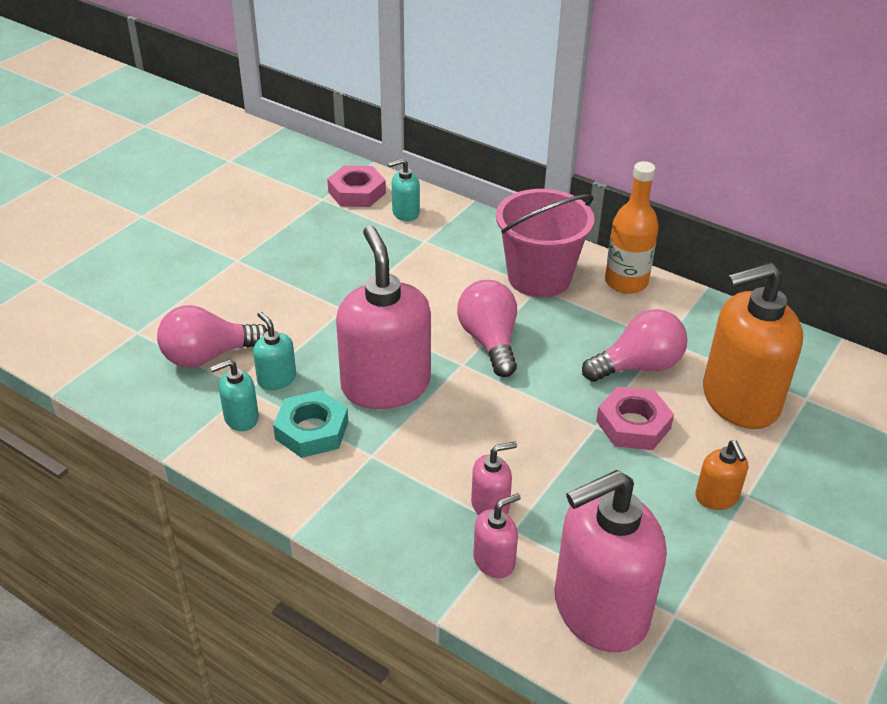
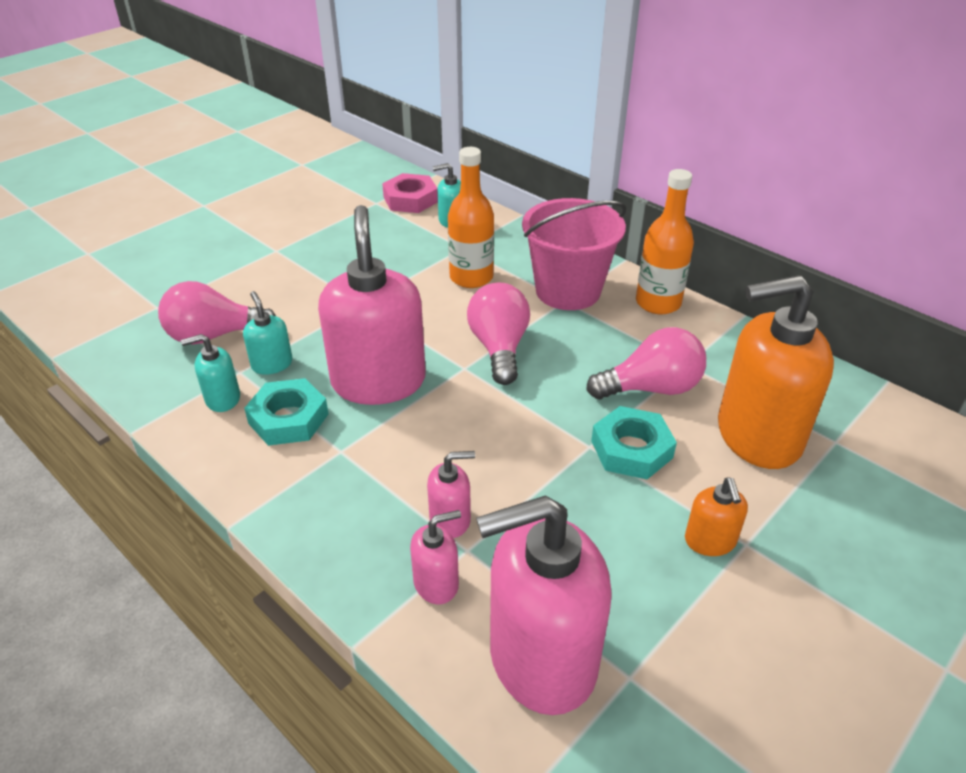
camera: 10 degrees right, 0 degrees up
pink nut [596,386,674,450] -> turquoise nut [591,406,677,479]
none -> orange bottle [448,147,494,288]

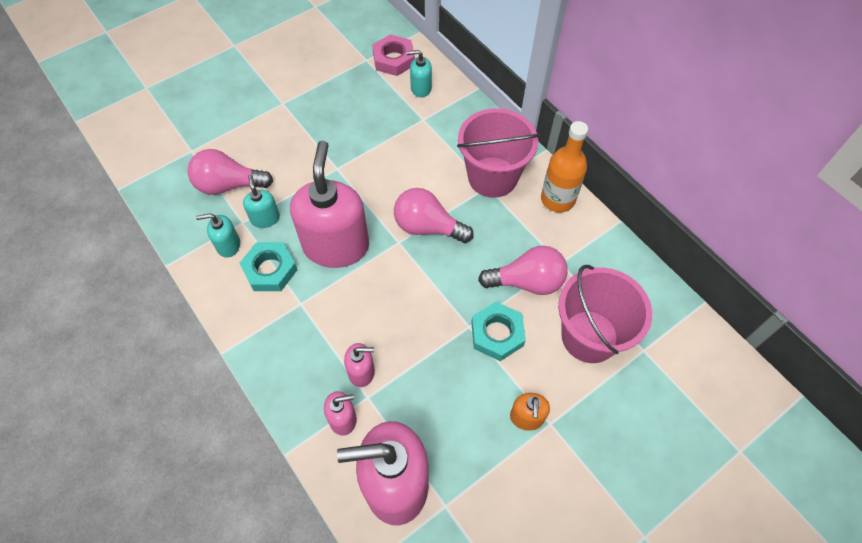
camera: 10 degrees right, 20 degrees up
orange bottle [448,147,494,288] -> none
pink light bulb [467,283,530,385] -> pink light bulb turned 75 degrees counterclockwise [394,188,474,243]
orange soap dispenser [718,275,834,469] -> pink bucket [558,265,652,363]

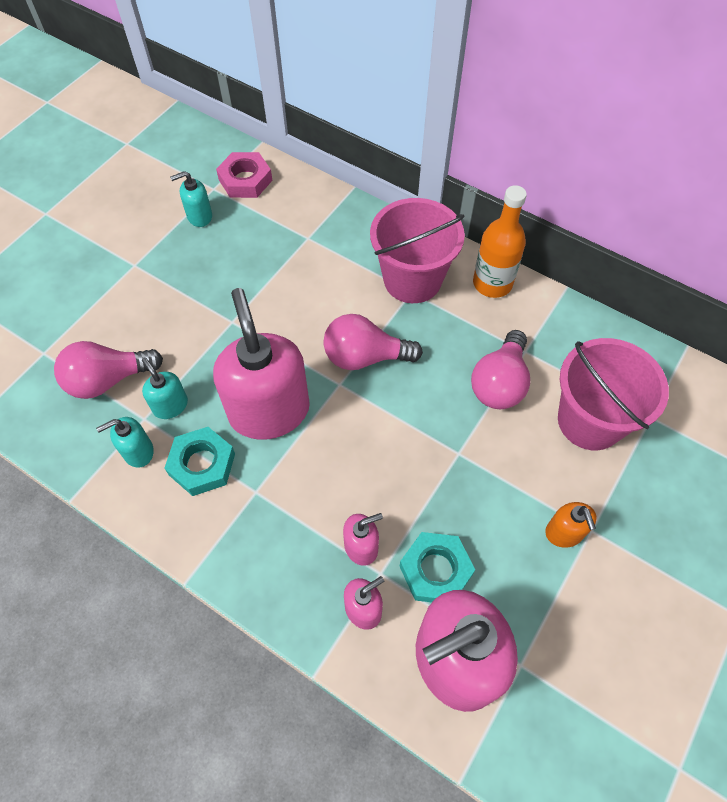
camera: 20 degrees left, 0 degrees up
turquoise soap dispenser [406,50,432,97] -> turquoise soap dispenser moved to [170,171,212,227]
turquoise nut [471,302,526,361] -> turquoise nut moved to [399,532,475,602]
pink light bulb [478,246,568,295] -> pink light bulb turned 135 degrees clockwise [471,330,530,409]

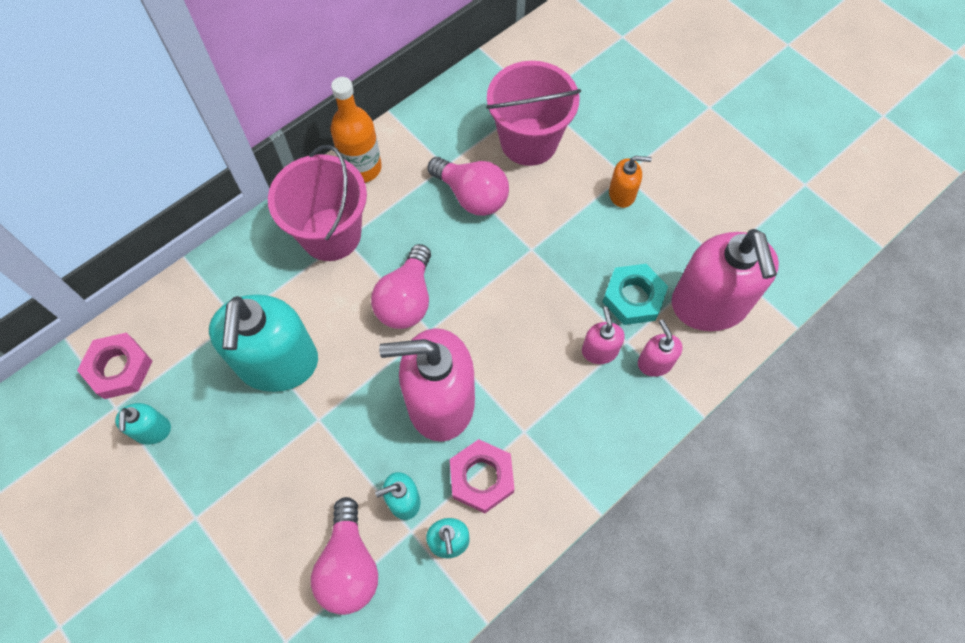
camera: 75 degrees left, 5 degrees up
turquoise nut [164,427,235,496] -> pink nut [450,439,514,513]
none -> turquoise soap dispenser [209,295,318,392]

